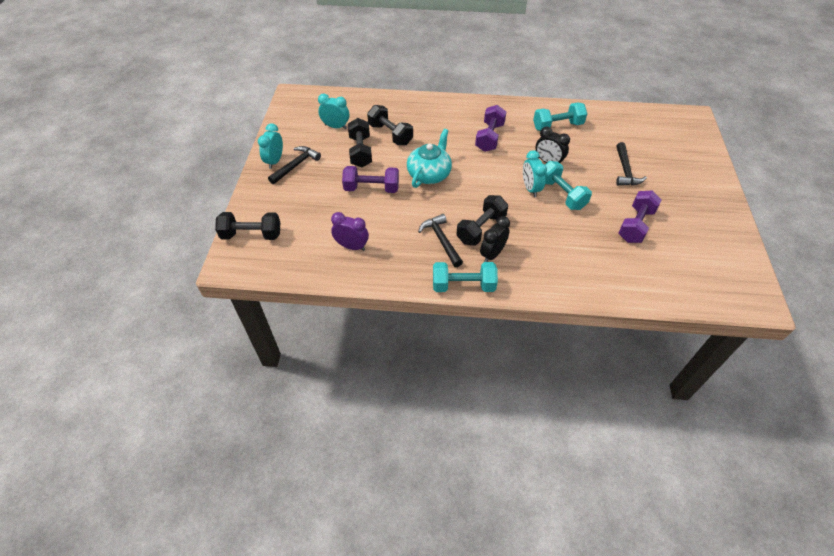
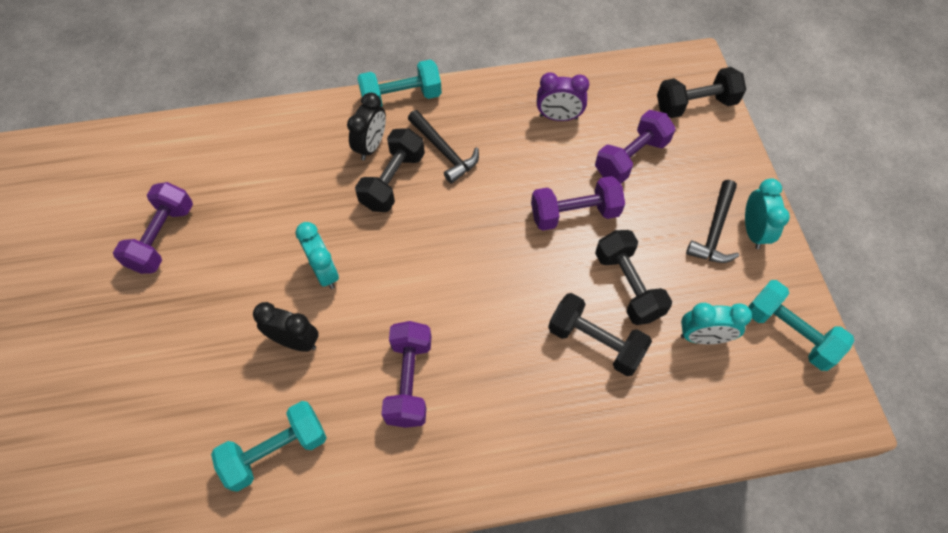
camera: 165 degrees right, 10 degrees up
turquoise teapot [407,129,452,188] -> none
turquoise dumbbell [545,161,592,210] -> turquoise dumbbell moved to [748,280,854,371]
black hammer [616,142,647,185] -> none
none -> purple dumbbell [595,110,676,184]

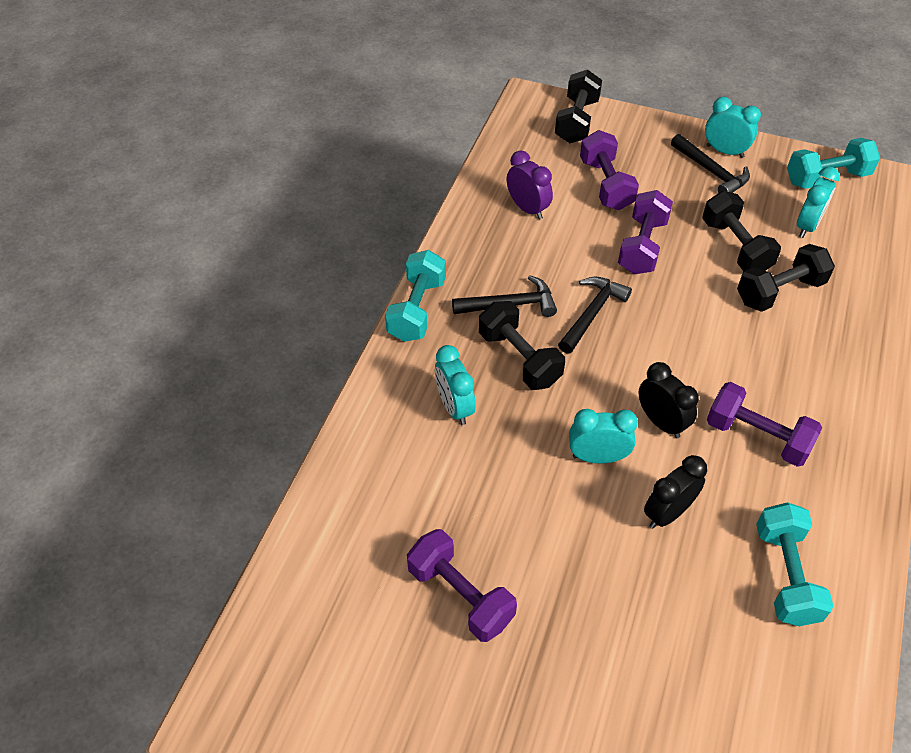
camera: 60 degrees left, 10 degrees down
black clock [347,92,386,160] -> black clock moved to [638,362,699,438]
purple clock [537,72,589,121] -> purple clock turned 75 degrees counterclockwise [507,150,553,219]
black dumbbell [595,230,672,325] -> black dumbbell turned 60 degrees clockwise [702,191,781,271]
none -> turquoise clock [435,345,476,425]
none -> black hammer [558,277,632,354]

